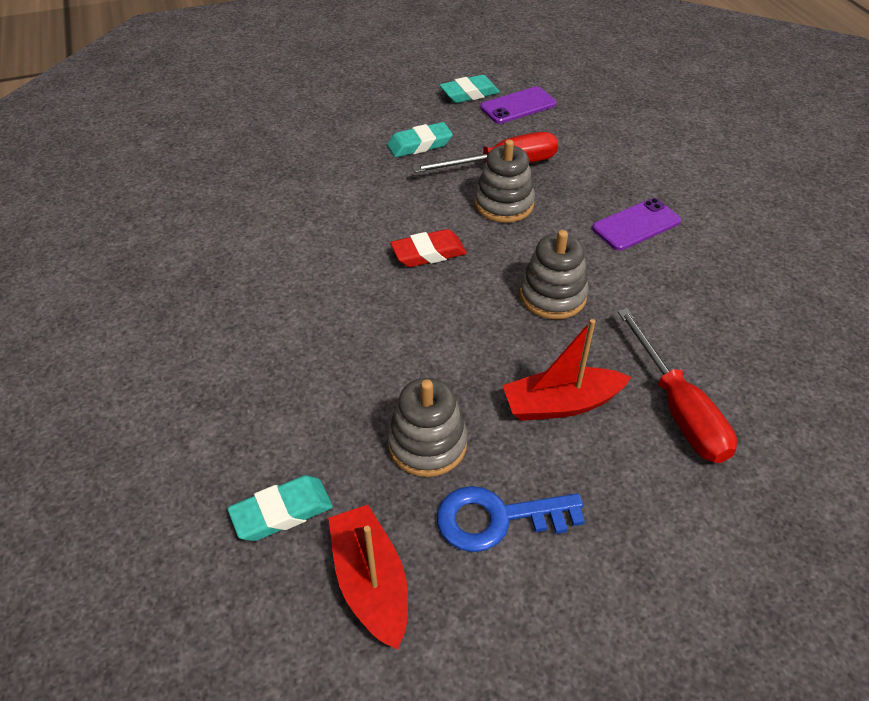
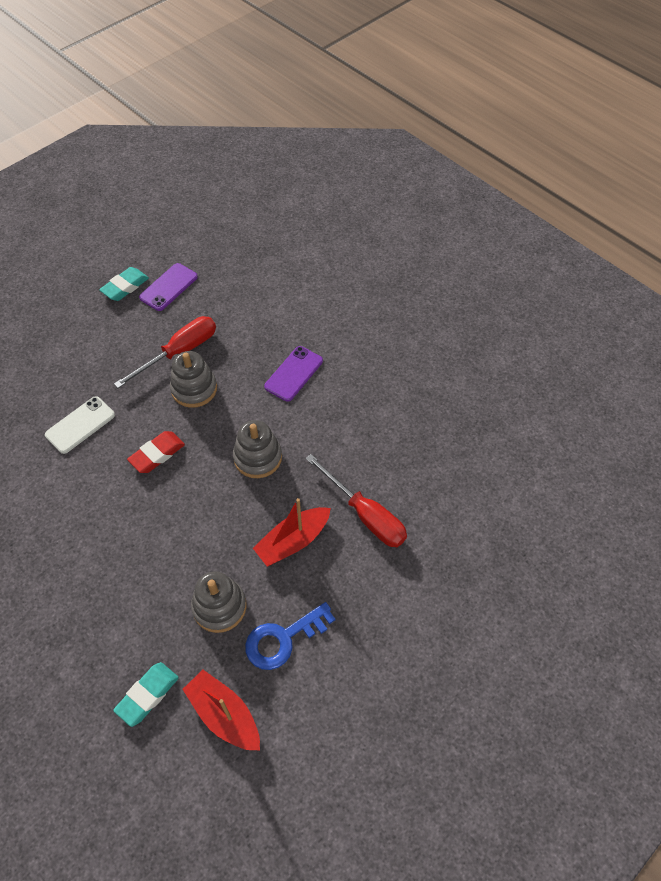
camera: 25 degrees left, 10 degrees up
turquoise eraser [387,122,453,157] -> none
none -> white phone [45,396,115,454]

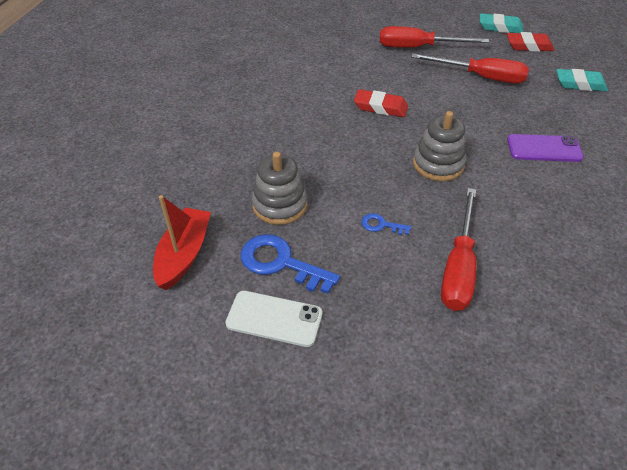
camera: 60 degrees right, 10 degrees down
white phone [45,396,115,454] -> white phone moved to [225,291,322,347]
turquoise eraser [113,662,179,727] -> turquoise eraser moved to [556,69,608,92]
purple phone [139,263,198,311] -> red eraser [507,32,554,52]
grey stacking toy [170,351,217,408] -> none
red boat [253,498,331,567] -> blue key [361,213,411,235]
none -> red screwdriver [380,26,489,48]

